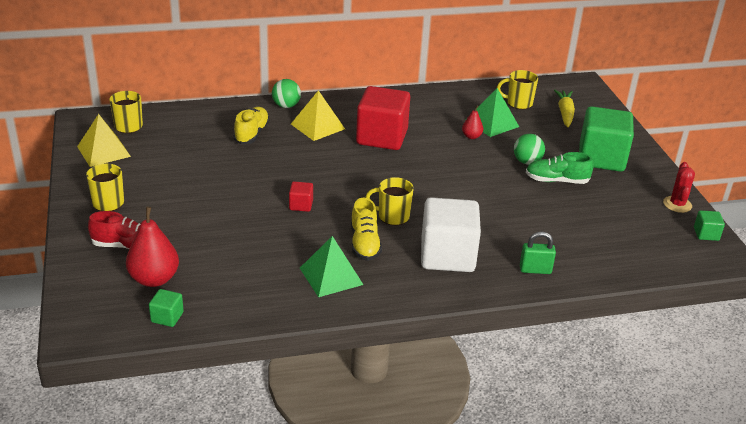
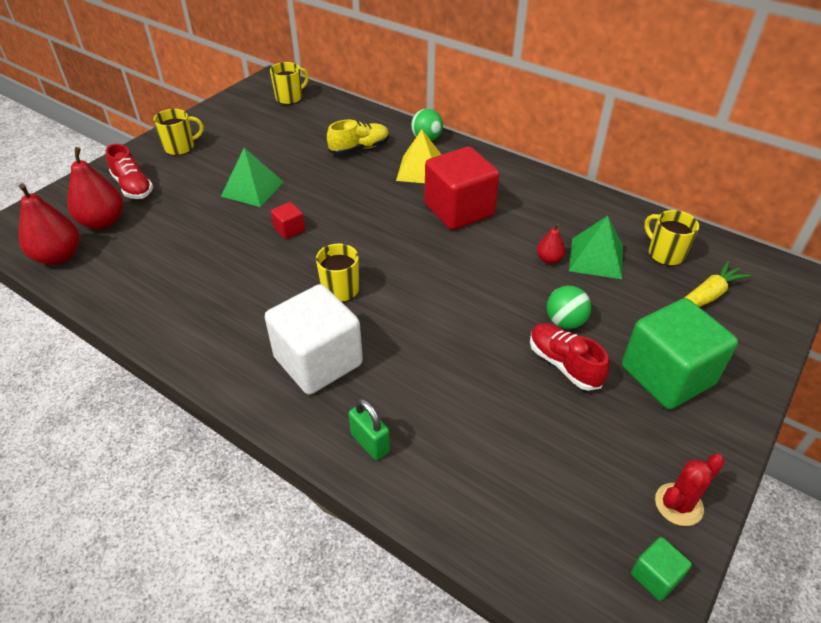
camera: 50 degrees right, 10 degrees up
yellow pyramid [77,114,131,167] -> none
green cube [149,289,184,327] -> red pear [19,183,79,265]
green pyramid [300,236,363,297] -> green pyramid moved to [221,148,284,207]
yellow shoe [351,197,382,261] -> none
green shoe [526,152,594,184] -> red shoe [530,323,609,391]

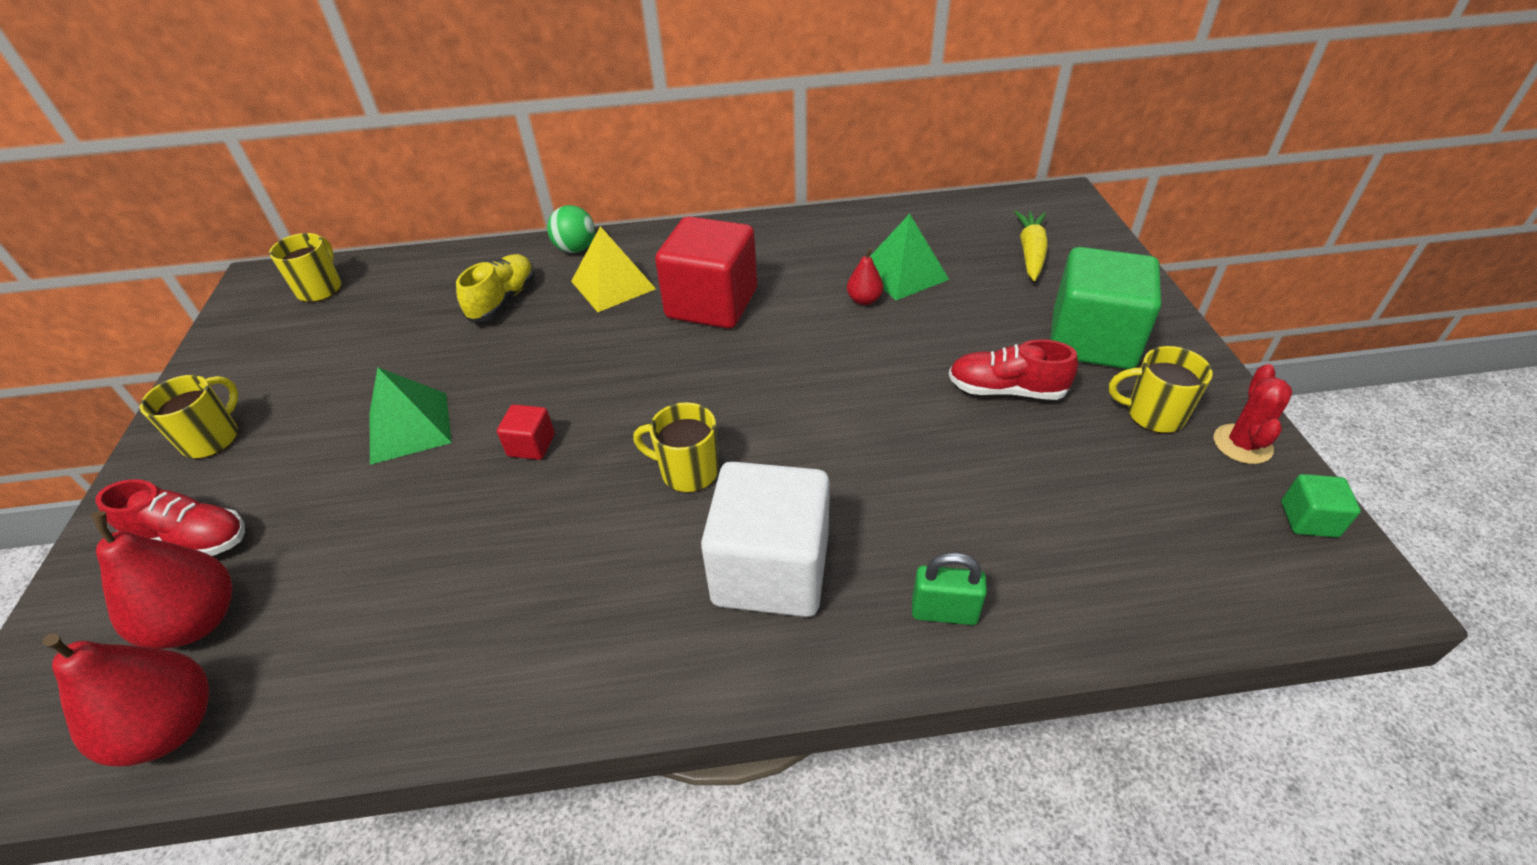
camera: 40 degrees left, 0 degrees up
green ball [547,286,591,329] -> none
yellow mug [644,210,699,266] -> yellow mug moved to [1109,346,1213,433]

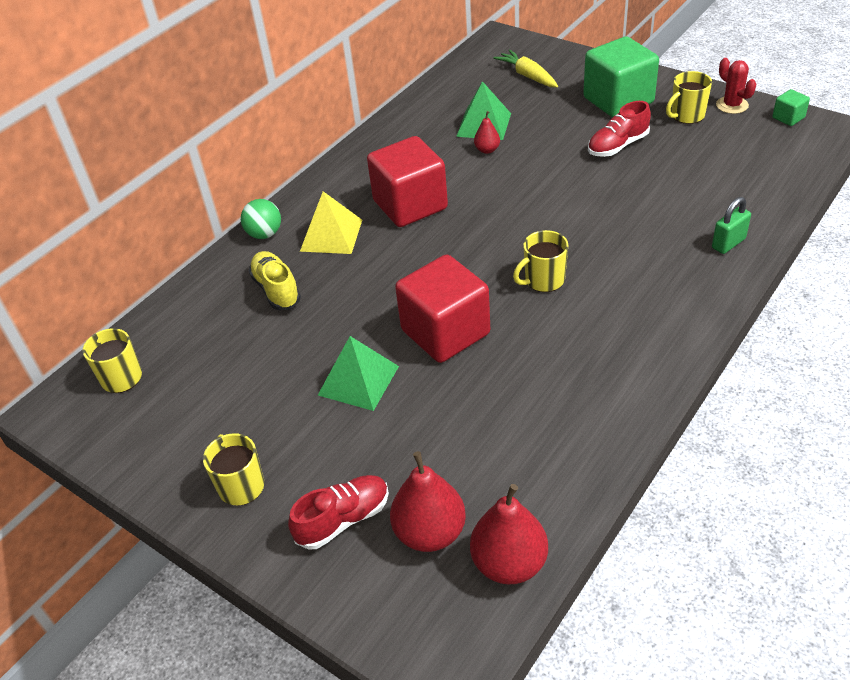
camera: 45 degrees left, 0 degrees up
red cube [497,404,555,460] -> red cube [395,254,490,363], size x2.31
white cube [701,461,830,617] -> none

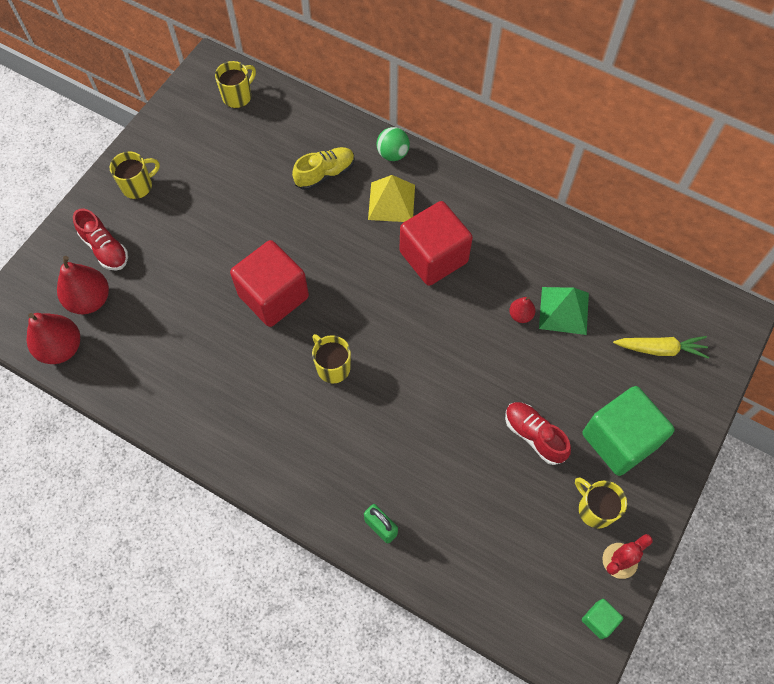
camera: 80 degrees right, 20 degrees up
green pyramid [318,336,399,411] -> none
yellow carrot [493,50,558,88] -> yellow carrot turned 45 degrees clockwise [613,336,709,359]

